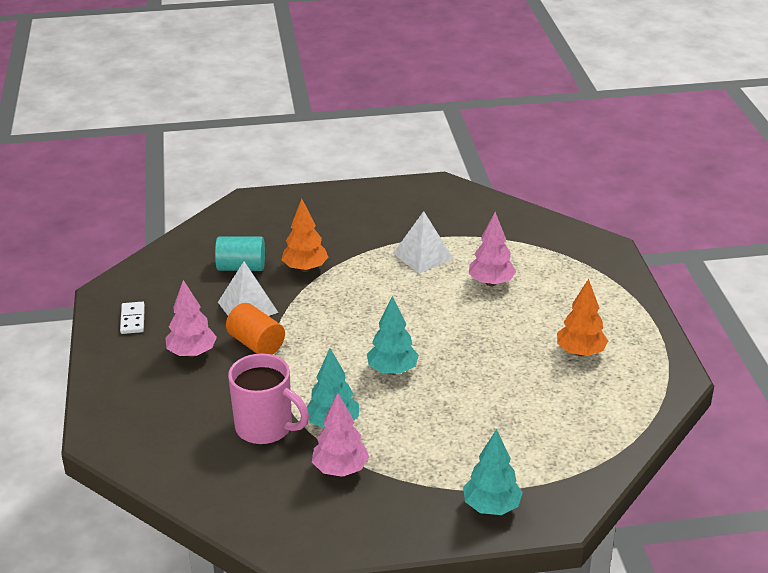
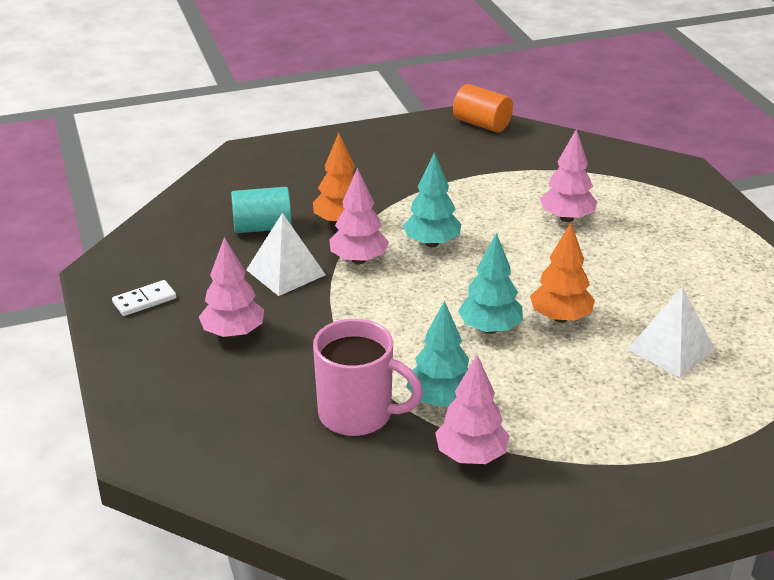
camera: 10 degrees left, 0 degrees up
white domino [120,302,145,334] -> white domino turned 75 degrees clockwise [112,280,176,316]
orange cylinder [226,303,285,355] -> orange cylinder moved to [453,84,513,132]
white pyramid [393,211,453,274] -> white pyramid moved to [628,287,715,377]
turquoise tree [463,429,523,515] -> turquoise tree moved to [403,152,461,247]
orange tree [557,279,608,357] -> orange tree moved to [530,223,595,323]
none -> pink tree [329,168,389,264]

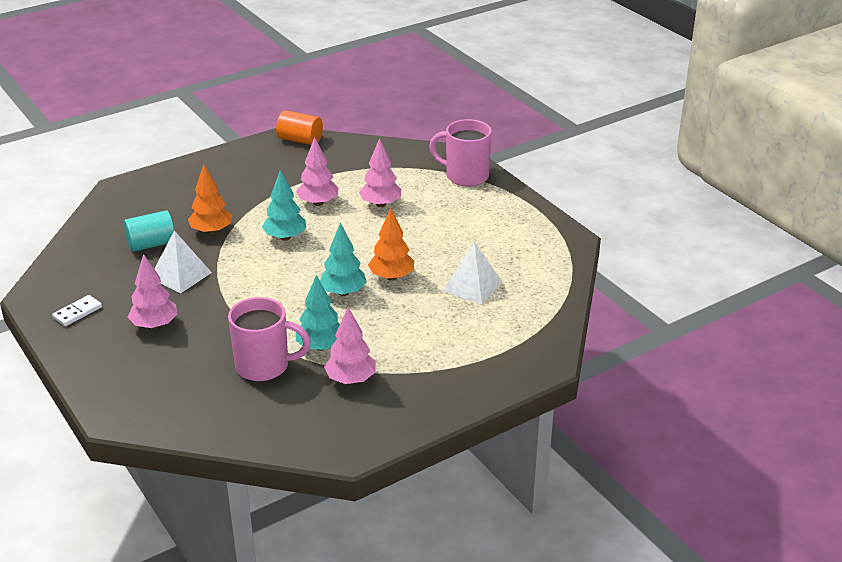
camera: 15 degrees left, 0 degrees up
pink tree [329,168,389,264] -> pink tree moved to [296,137,339,206]
none -> pink mug [429,119,492,187]

